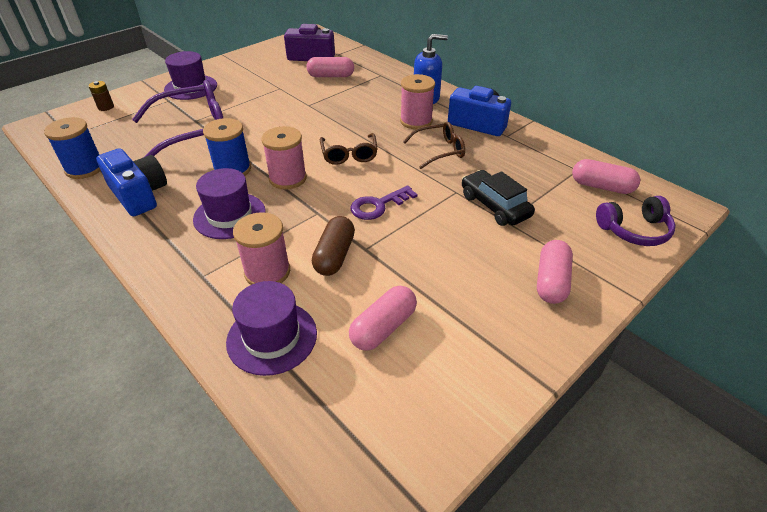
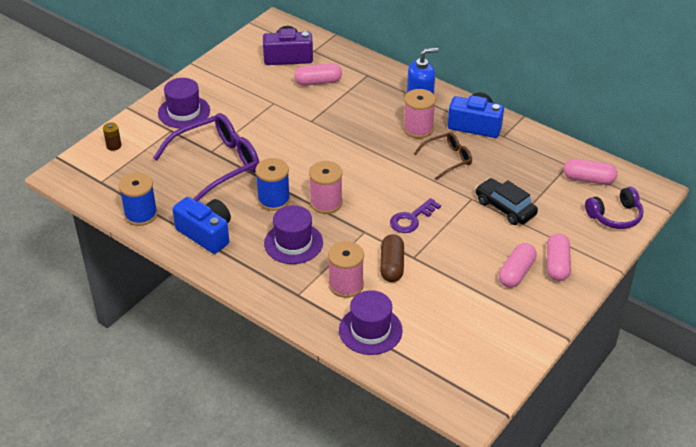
camera: 10 degrees left, 0 degrees up
brown glasses [320,133,378,165] -> none
pink capsule [349,286,417,351] -> pink capsule moved to [499,243,537,288]

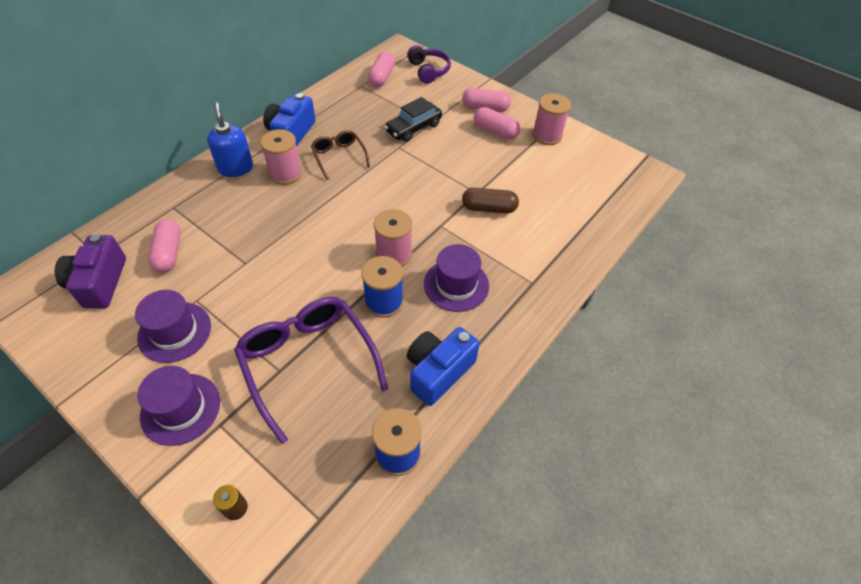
camera: 90 degrees left, 10 degrees up
pink spool [328,241,364,298] -> pink spool moved to [532,93,571,145]
purple hat [339,290,403,355] -> purple hat moved to [135,290,211,363]
purple key [390,198,441,233] -> none

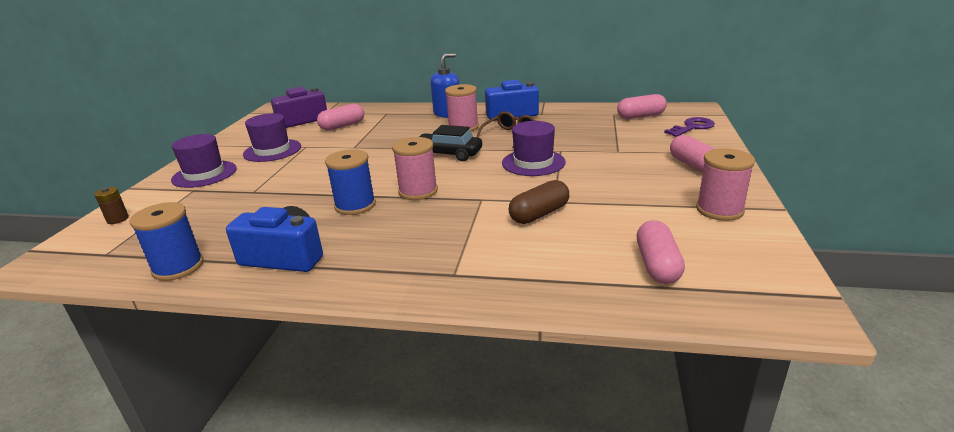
camera: 65 degrees right, 25 degrees down
purple glasses [234,297,388,444] -> none
black car [384,97,442,142] -> black car moved to [419,125,482,161]
purple headphones [407,45,451,84] -> purple key [664,117,715,137]
purple hat [424,244,489,312] -> purple hat moved to [502,121,566,176]
brown capsule [462,188,519,214] -> brown capsule turned 75 degrees clockwise [509,180,569,224]
pink capsule [474,107,520,139] -> pink capsule moved to [637,220,685,284]

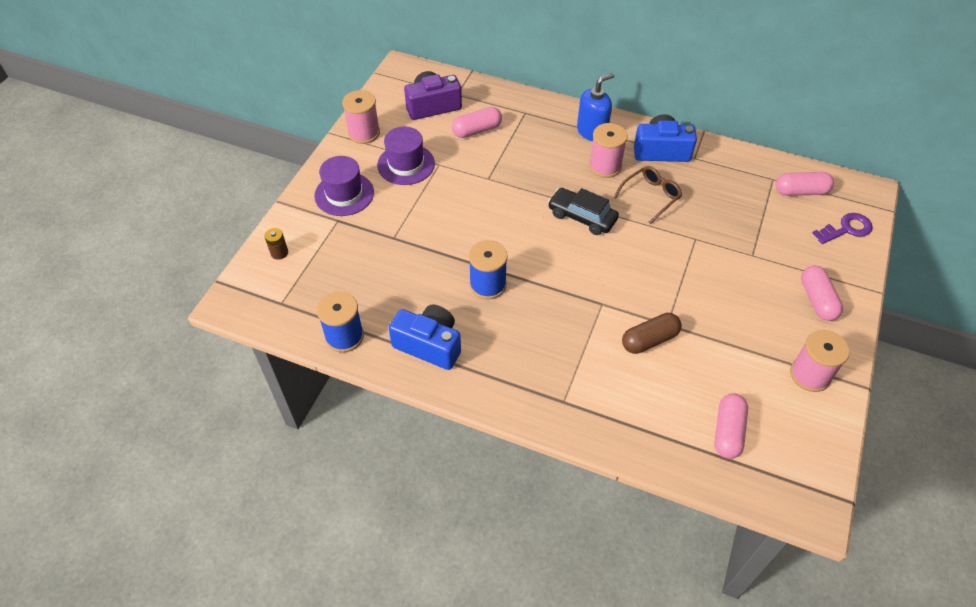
camera: 10 degrees right, 25 degrees up
pink spool [392,137,438,200] -> pink spool moved to [342,90,380,144]
purple hat [502,121,566,176] -> none

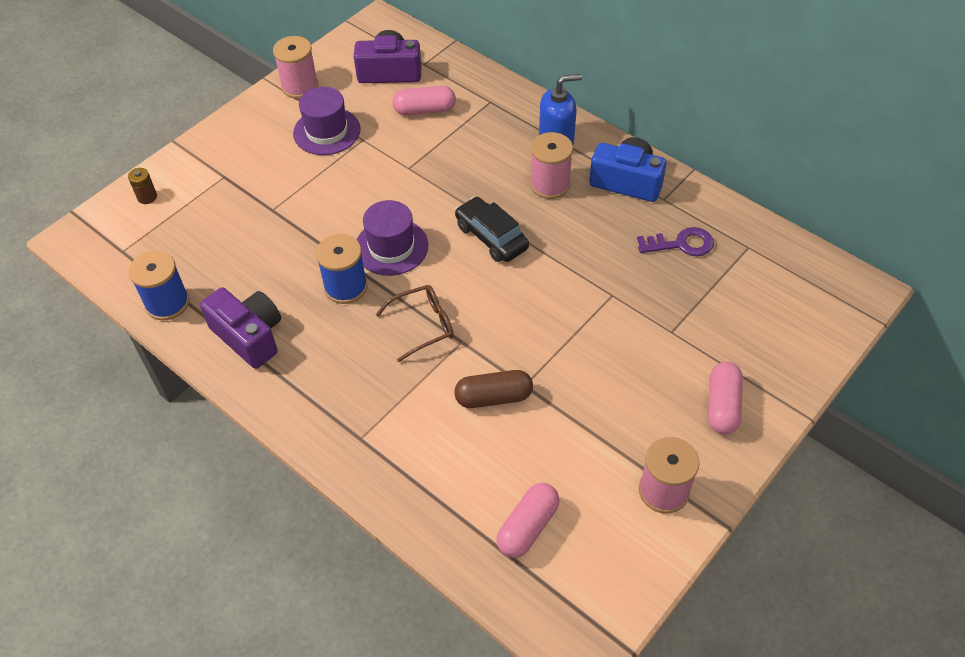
camera: 20 degrees right, 0 degrees up
purple hat [314,156,374,216] -> purple hat moved to [357,200,428,276]
blue camera [389,305,461,370] -> purple camera [200,287,281,369]
brown glasses [614,166,682,224] -> brown glasses moved to [375,285,454,362]
pink capsule [776,172,834,196] -> none
purple key [813,213,873,244] -> purple key moved to [637,227,714,256]

